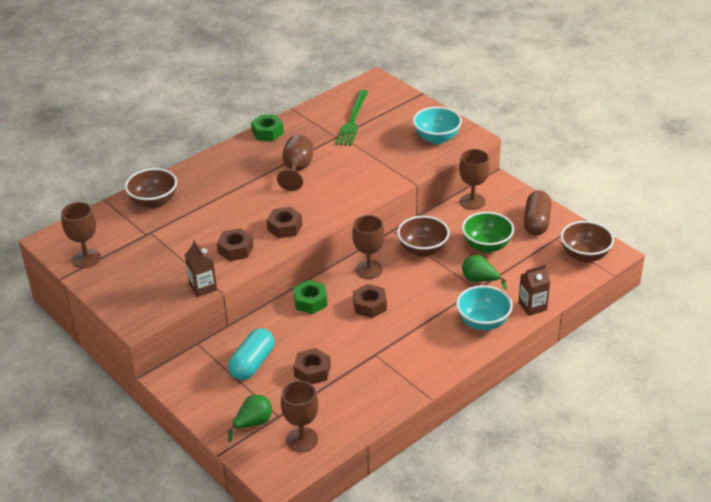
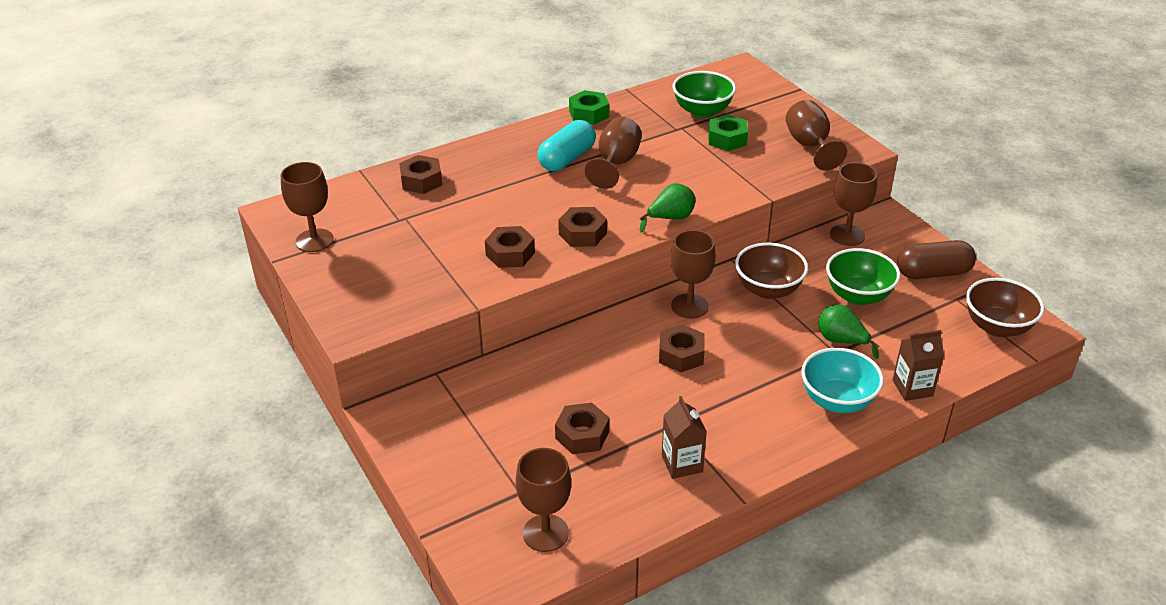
camera: 10 degrees right, 0 degrees up
brown bowl [125,168,177,209] -> brown nut [399,155,442,194]
brown carton [185,240,217,297] -> brown carton moved to [662,396,707,479]
green pear [227,395,272,442] -> green pear moved to [640,183,695,232]
turquoise capsule [228,328,274,380] -> turquoise capsule moved to [538,120,596,171]
green nut [294,280,327,314] -> green nut moved to [708,114,748,151]
green fork [335,90,368,146] -> green bowl [673,71,736,118]
turquoise bowl [413,107,462,144] -> brown goblet [786,100,847,170]
brown capsule [524,191,552,235] -> brown capsule turned 60 degrees clockwise [897,240,976,279]

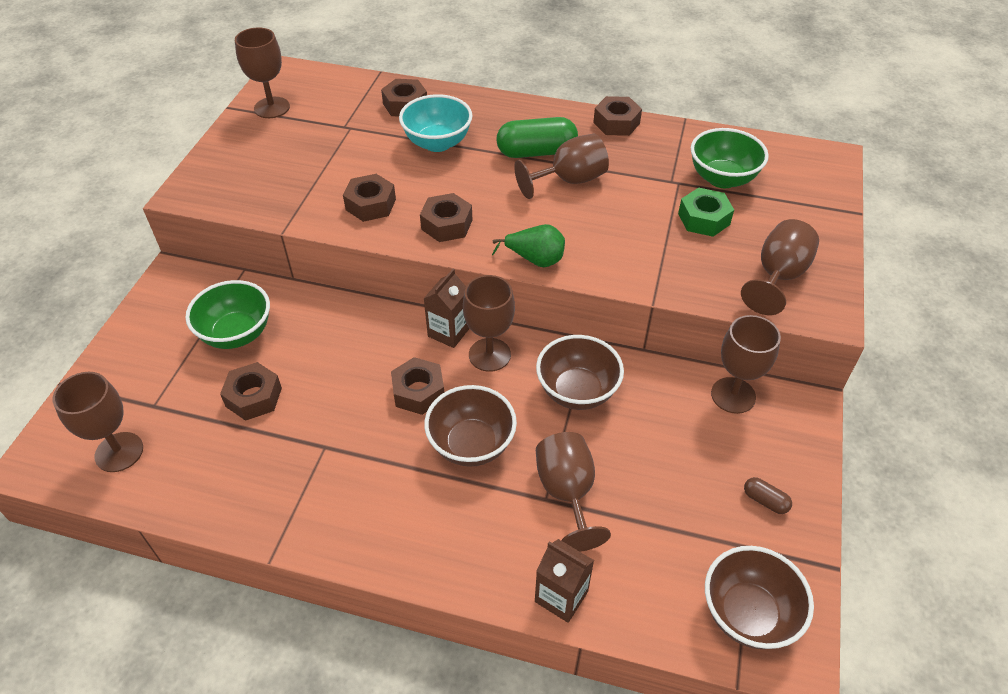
camera: 45 degrees right, 10 degrees up
turquoise capsule [538,120,596,171] -> green capsule [497,117,578,158]
green nut [569,90,609,125] -> brown nut [593,96,642,136]
brown carton [662,396,707,479] -> brown carton moved to [423,269,470,348]
turquoise bowl [801,348,884,413] -> turquoise bowl moved to [399,94,472,152]
green pear [818,305,880,359] -> brown goblet [536,432,611,552]
green bowl [826,248,900,305] -> green bowl moved to [185,280,270,349]
brown capsule [897,240,976,279] -> brown capsule [744,477,792,514], size x0.47
none -> brown bowl [424,385,517,467]

